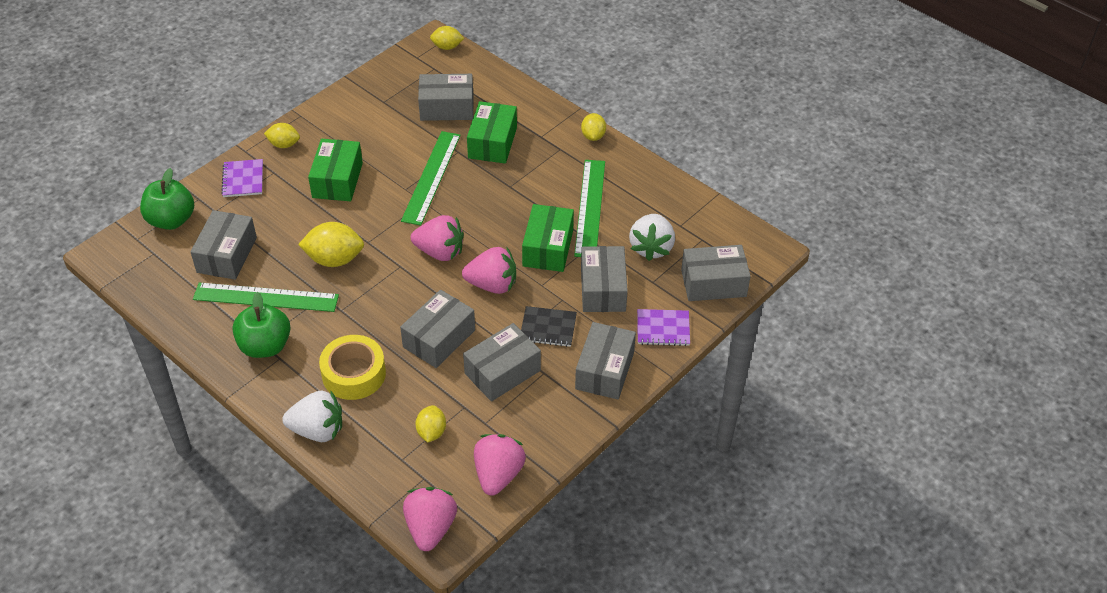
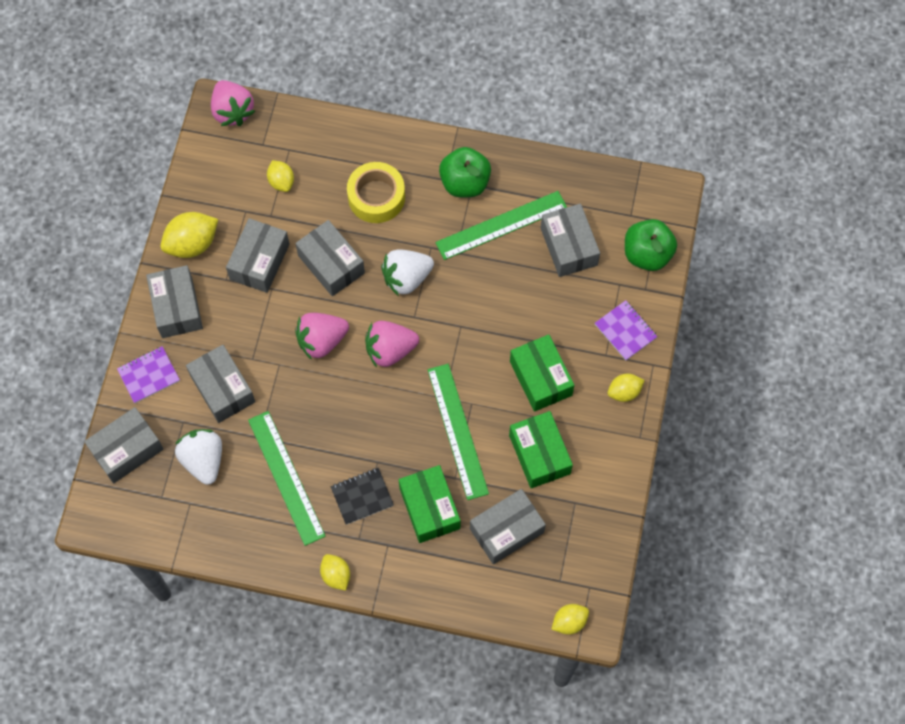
camera: 150 degrees right, 20 degrees up
white strawberry [282,391,342,442] -> white strawberry moved to [381,249,434,296]
yellow lemon [298,222,364,267] -> yellow lemon moved to [161,212,218,258]
grey box [400,290,475,368] -> grey box turned 45 degrees counterclockwise [295,220,365,297]
pink strawberry [474,434,526,496] -> none
black notebook [521,306,577,347] -> black notebook moved to [330,468,394,525]
green box [522,204,574,272] -> green box moved to [509,411,573,488]

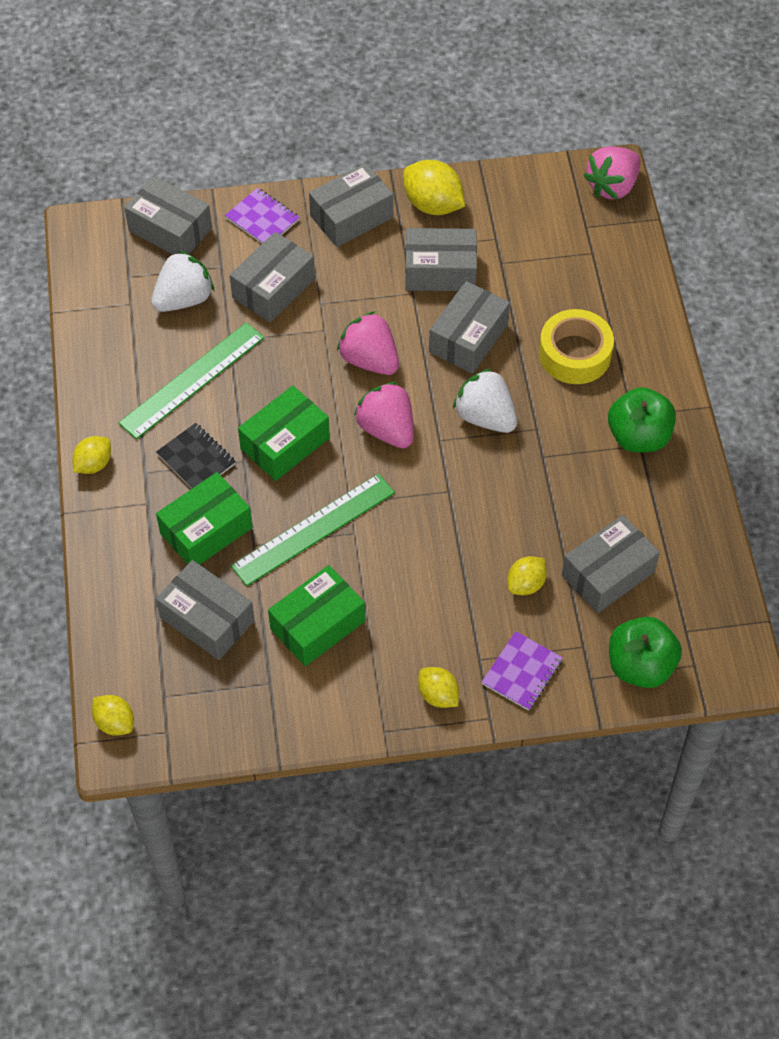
camera: 70 degrees right, 10 degrees down
yellow lemon [267,160,294,192] -> yellow lemon moved to [507,556,547,595]
green ruler [435,191,567,260] -> none
green box [510,335,574,412] -> green box moved to [238,386,330,481]

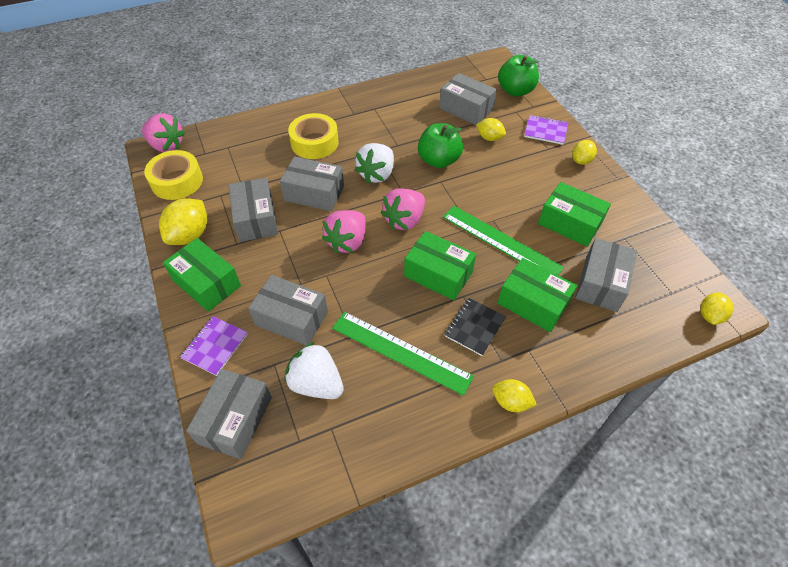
camera: 105 degrees left, 5 degrees down
grey box [309,163,393,247] -> green box [163,238,241,312]
green apple [608,387,676,453] -> green apple moved to [418,123,463,168]
none -> yellow tape [144,150,203,200]

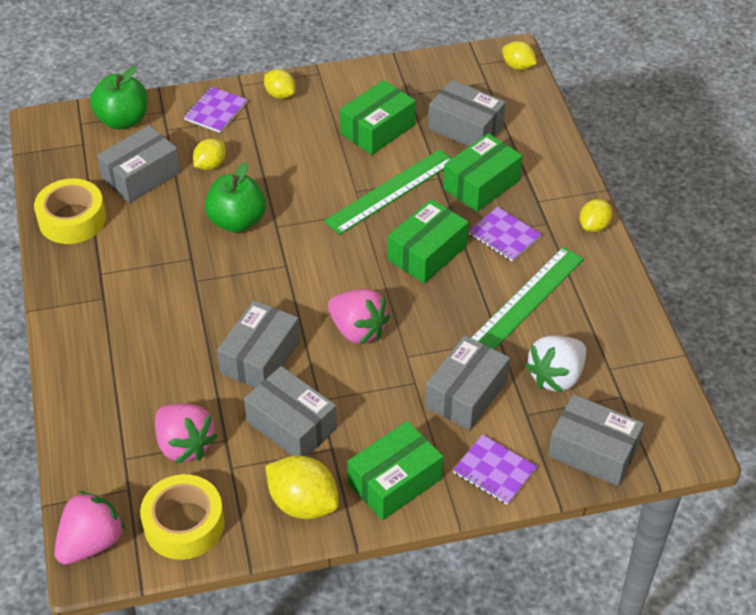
camera: 80 degrees left, 5 degrees down
grey box [229,178,278,242] -> grey box turned 45 degrees clockwise [244,366,337,456]
yellow tape [288,113,339,159] -> yellow tape moved to [34,178,106,244]
white strawberry [355,143,394,184] -> none
pink strawberry [381,188,425,230] -> pink strawberry moved to [155,403,218,464]
black notebook [444,298,506,356] -> purple notebook [468,207,542,261]

